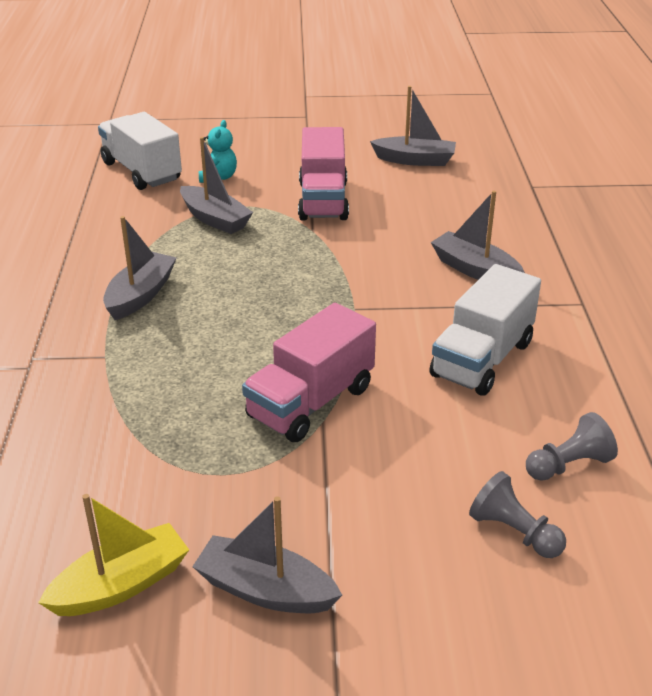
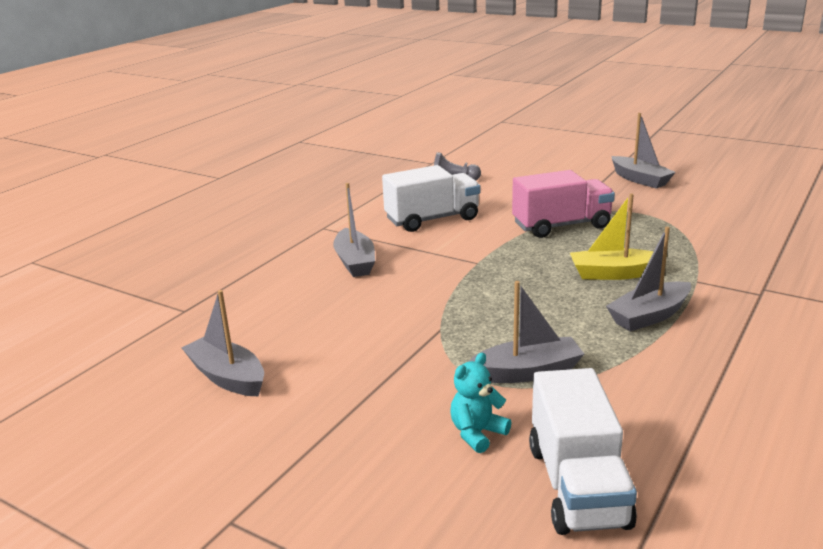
camera: 145 degrees left, 10 degrees down
yellow boat [38,494,189,616] -> yellow boat moved to [570,193,654,280]
grey boat [180,137,253,234] -> grey boat turned 90 degrees clockwise [468,281,584,383]
pink truck [298,127,349,221] -> none
grey pawn [469,471,566,558] -> none

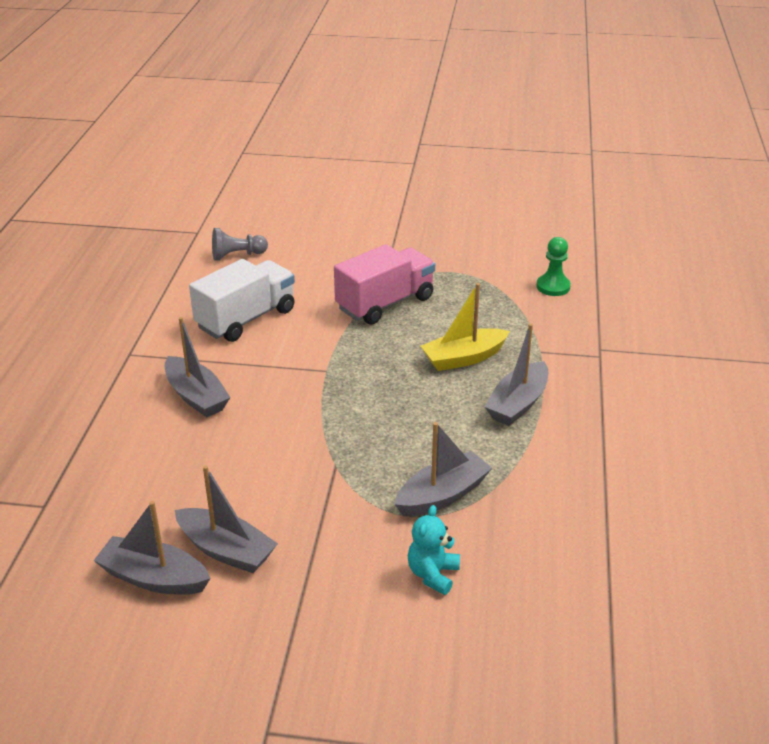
camera: 25 degrees left, 10 degrees up
white truck [529,368,637,535] -> none
grey boat [611,113,676,189] -> grey boat moved to [175,465,278,573]
none -> green pawn [536,237,571,296]

